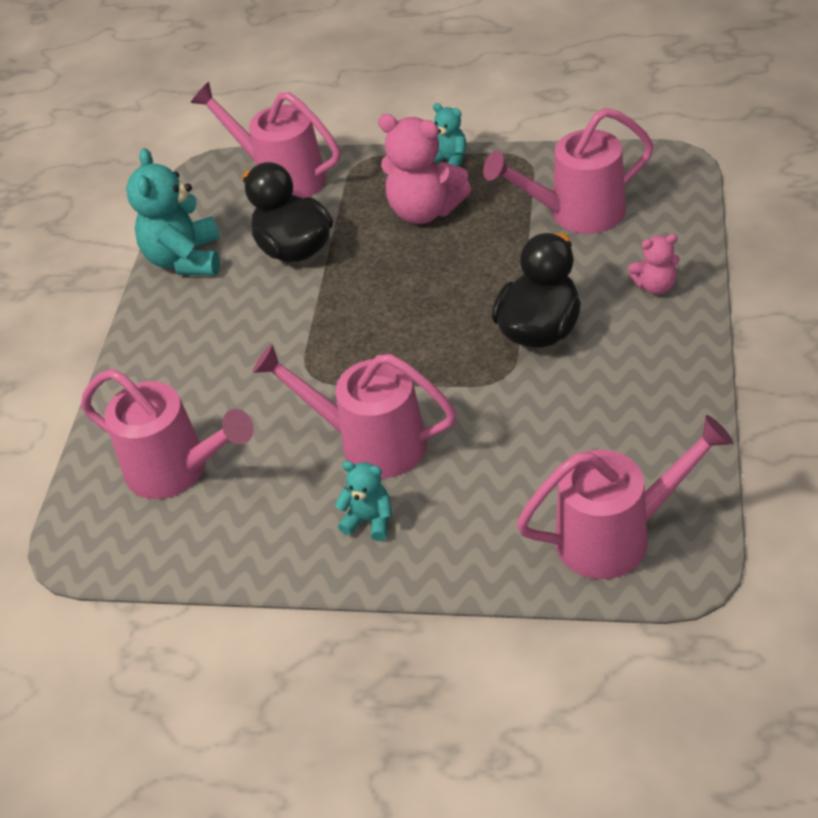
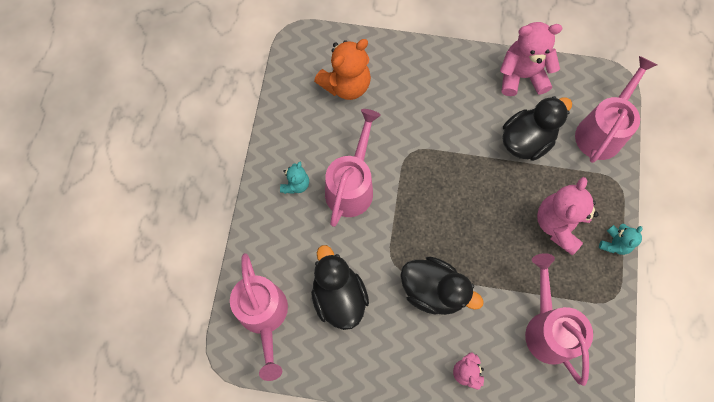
camera: 85 degrees right, 25 degrees up
pink watering can [81,369,254,499] -> orange teddy bear [314,39,371,100]
turquoise teddy bear [126,148,220,275] -> pink teddy bear [500,22,562,96]
none -> black duck [311,245,369,330]

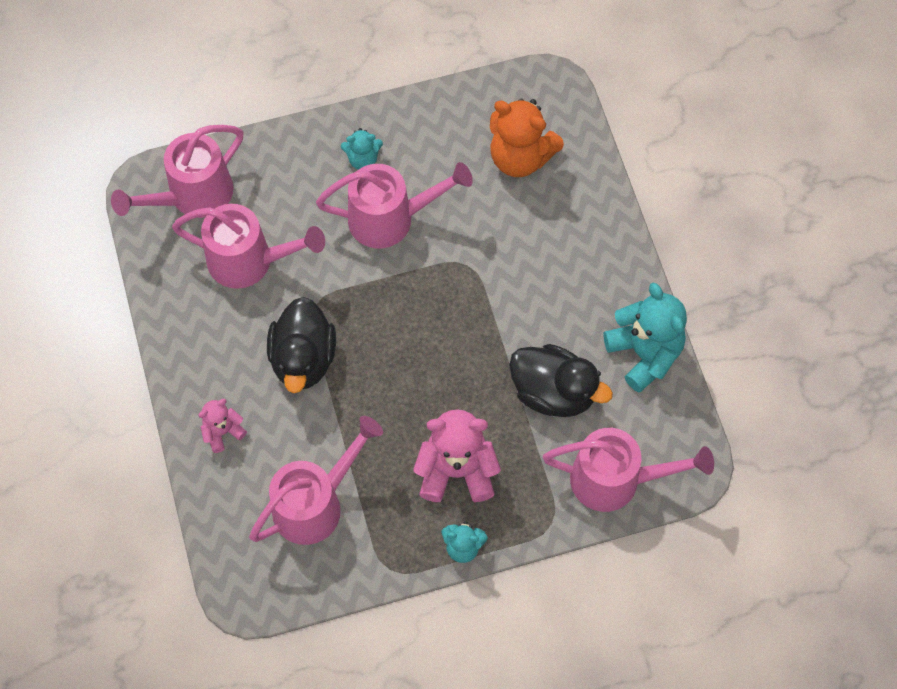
camera: 65 degrees right, 5 degrees down
black duck [311,245,369,330] -> pink watering can [172,204,325,289]
pink teddy bear [500,22,562,96] -> turquoise teddy bear [603,282,687,392]

